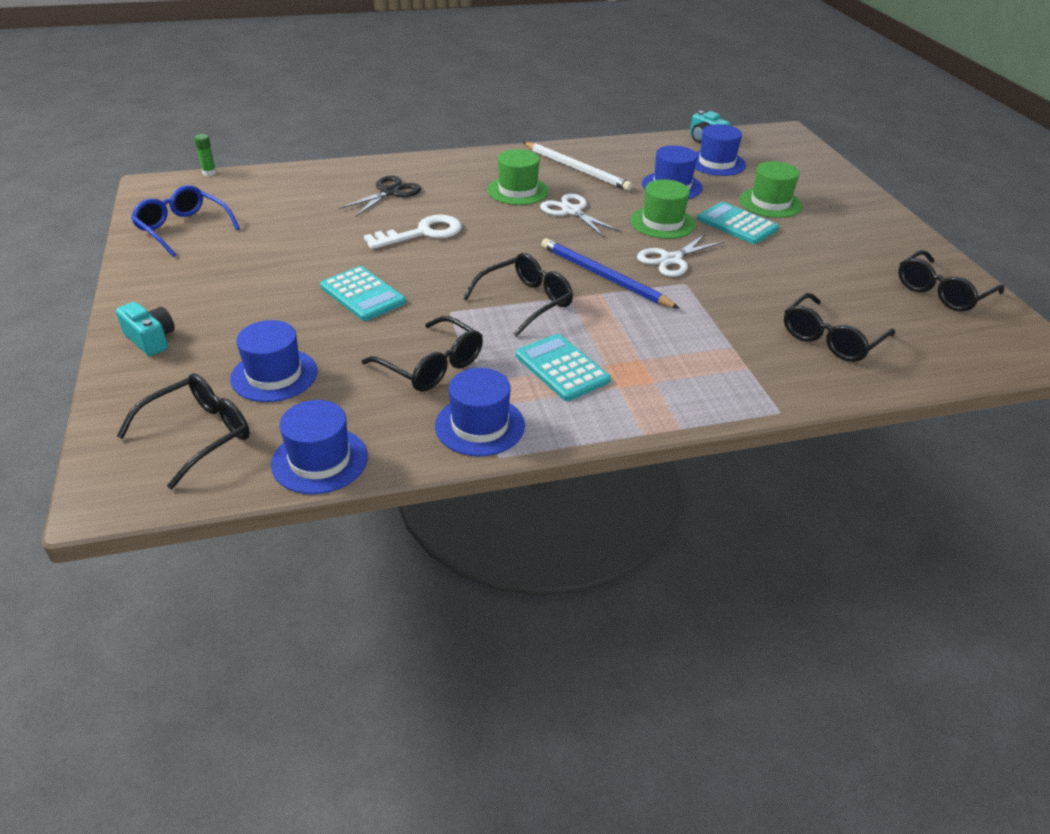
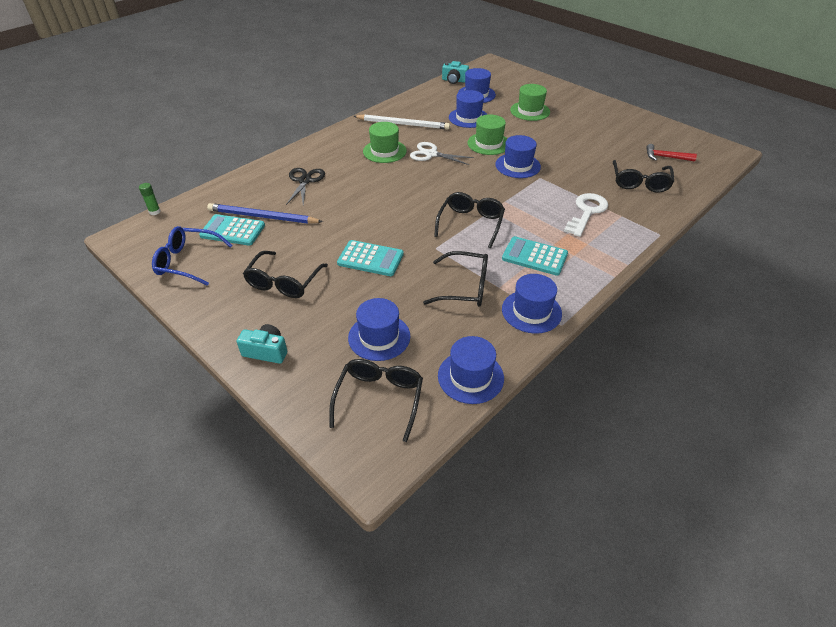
camera: 30 degrees left, 5 degrees up
white key [364,215,461,249] -> white key moved to [564,193,608,237]
blue pencil [541,238,680,309] -> blue pencil moved to [207,203,323,224]
white scissors [637,233,724,277] -> blue hat [495,135,541,178]
turquoise calculator [697,202,779,244] -> turquoise calculator moved to [199,214,265,246]
black glasses [898,250,1004,312] -> black glasses moved to [243,251,328,298]
none -> red hammer [646,144,697,161]

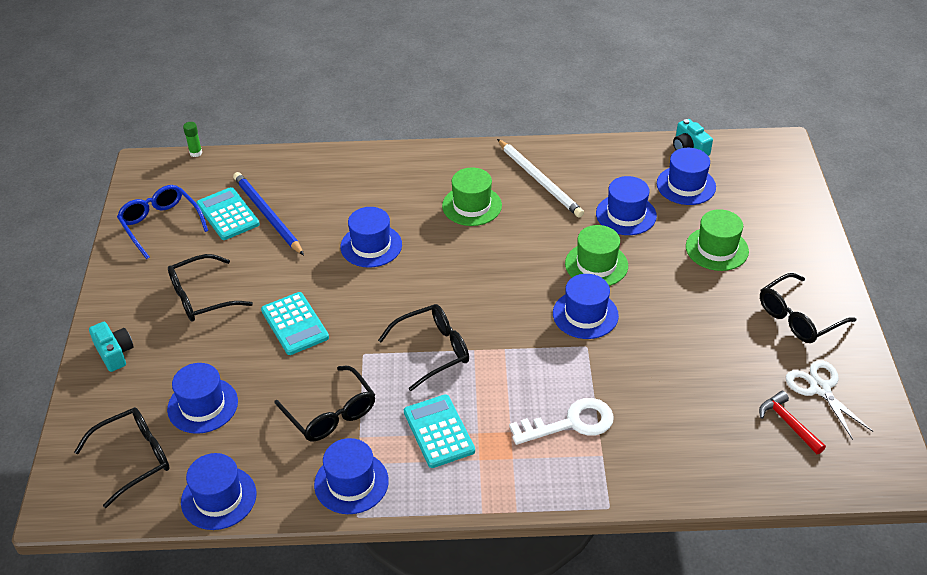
camera: 45 degrees right, 0 degrees up
black scissors [286,168,325,205] -> none
white scissors [410,142,474,165] -> white scissors moved to [786,360,874,440]
black glasses [613,160,674,192] -> black glasses moved to [760,273,856,343]
none -> blue hat [340,207,402,268]

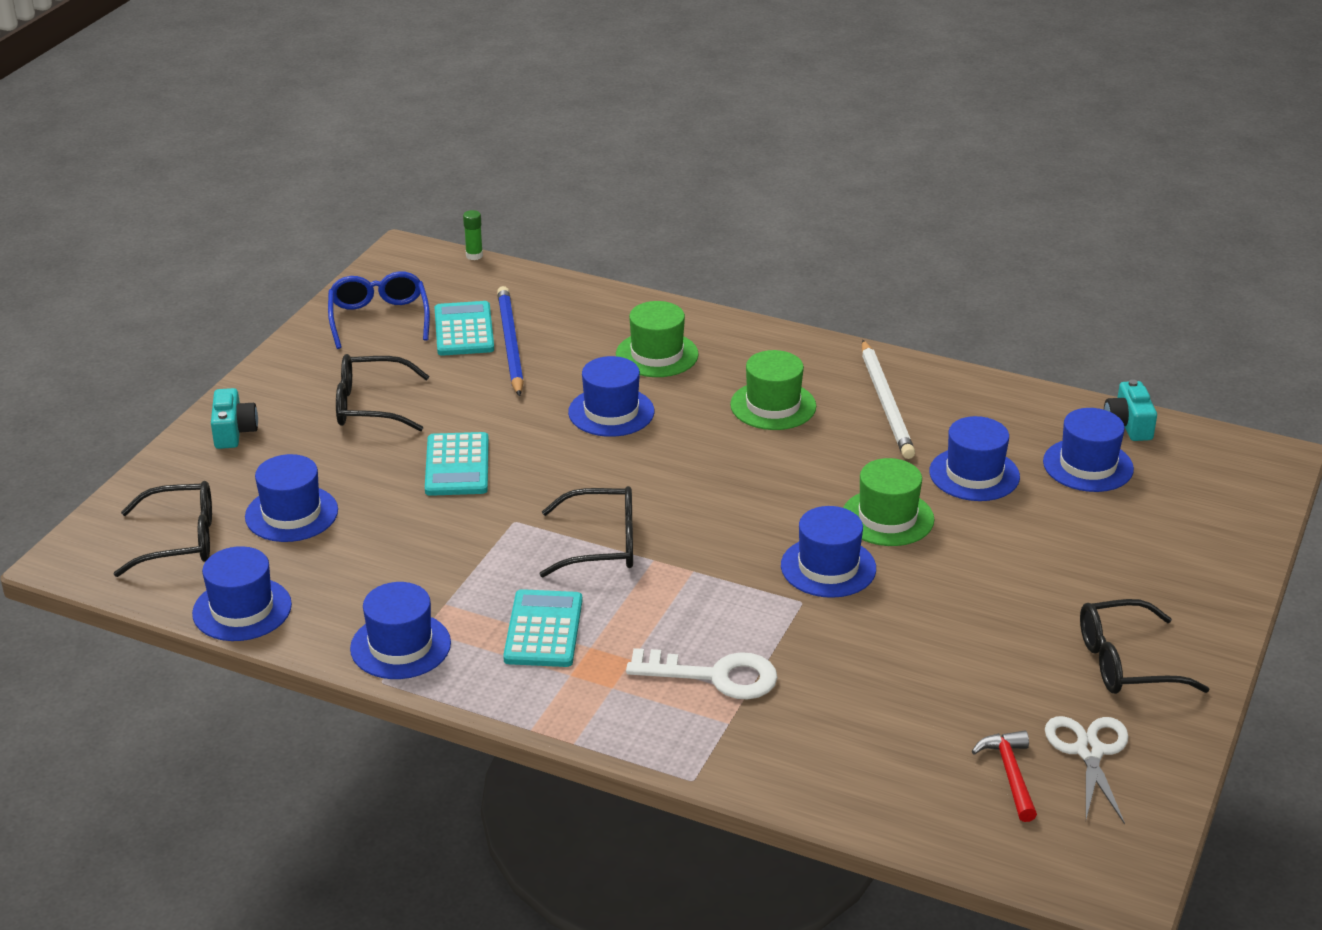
camera: 25 degrees right, 10 degrees down
black glasses [274,366,375,441] -> none
green hat [686,209,749,271] -> green hat moved to [616,301,699,377]

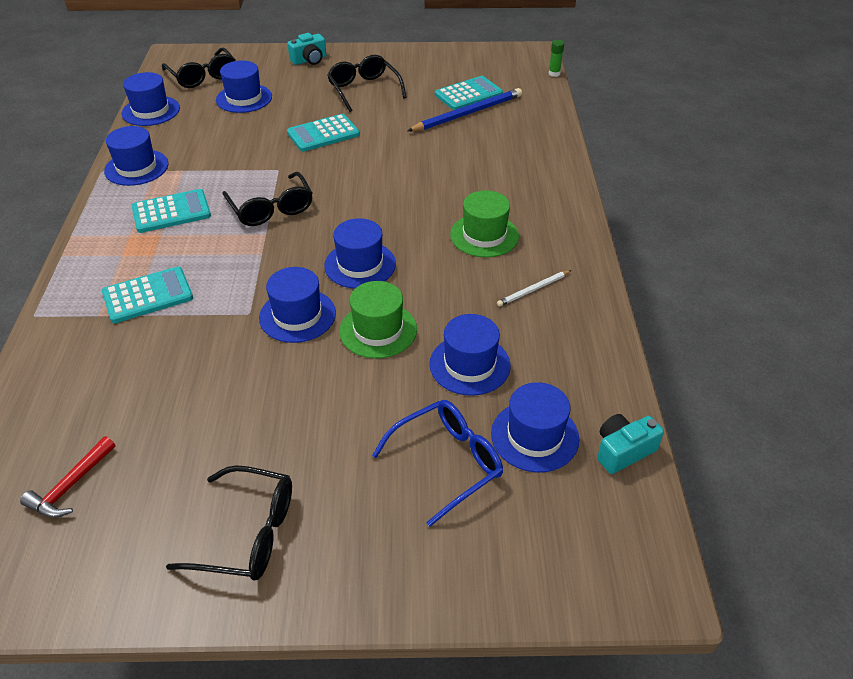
camera: 65 degrees right, 10 degrees up
blue glasses [328,271,430,349] -> blue glasses moved to [372,400,503,527]
blue hat [568,356,654,437] -> blue hat moved to [324,218,396,289]
green hat [616,301,699,377] -> none
white key [626,648,778,700] -> turquoise calculator [102,266,193,323]
white pencil [862,340,915,459] -> white pencil [497,270,571,307], size x0.52
red hammer [972,731,1037,822] -> red hammer turned 150 degrees clockwise [20,436,115,518]
white scissors [1045,716,1129,824] -> none
black glasses [1080,599,1209,694] -> black glasses turned 135 degrees clockwise [166,465,292,581]

